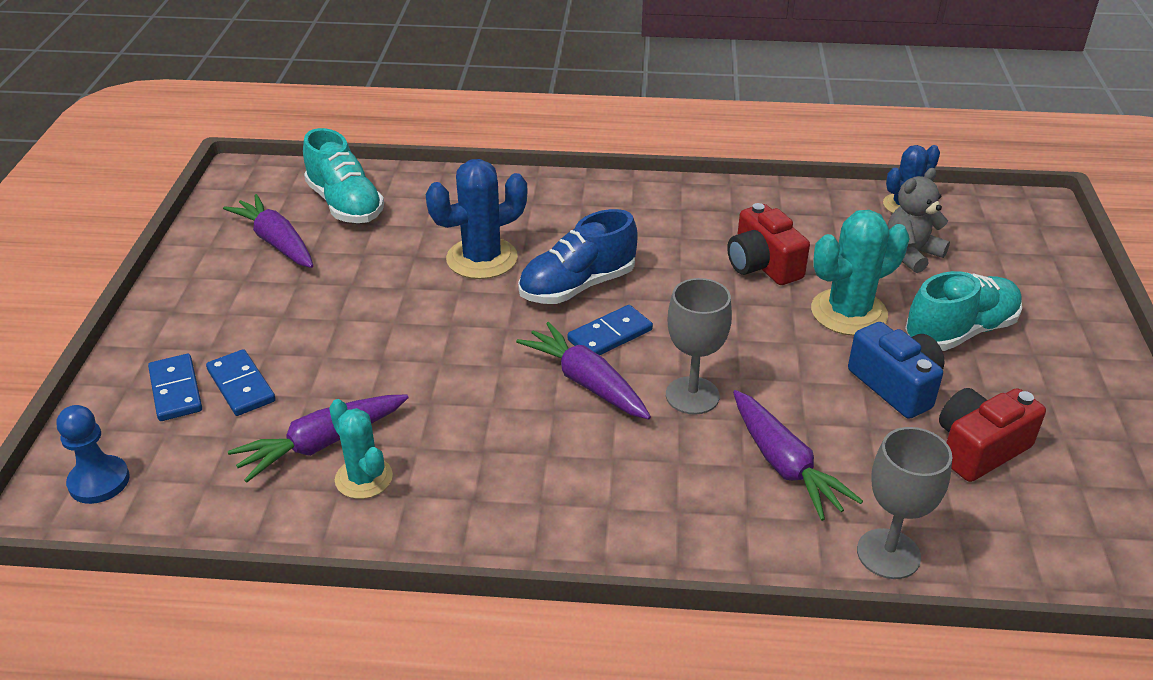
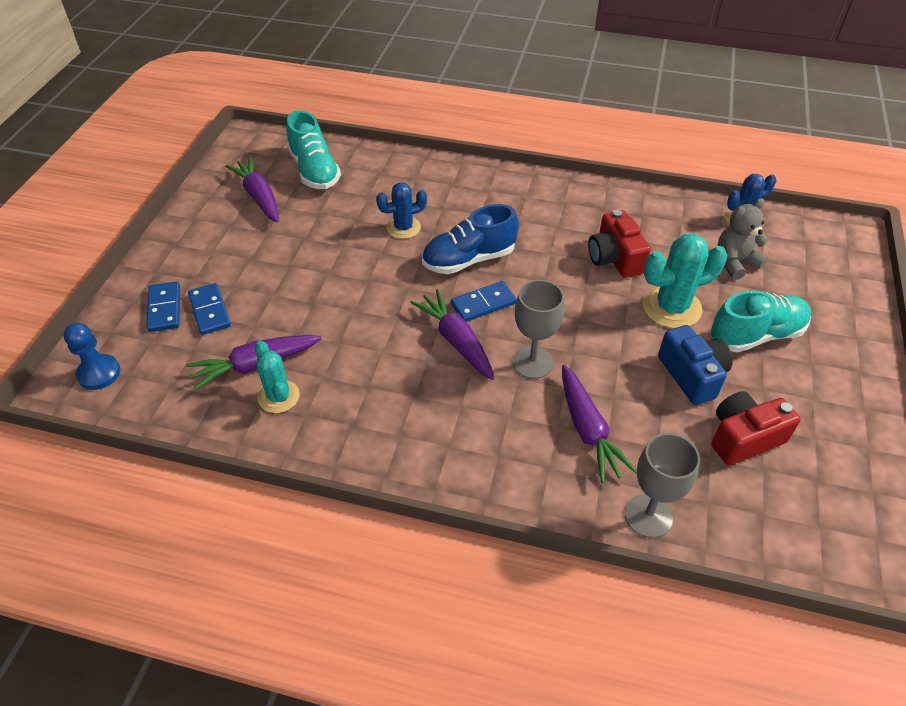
camera: 10 degrees right, 10 degrees up
blue cactus [426,159,527,279] -> blue cactus [376,182,427,239], size x0.64

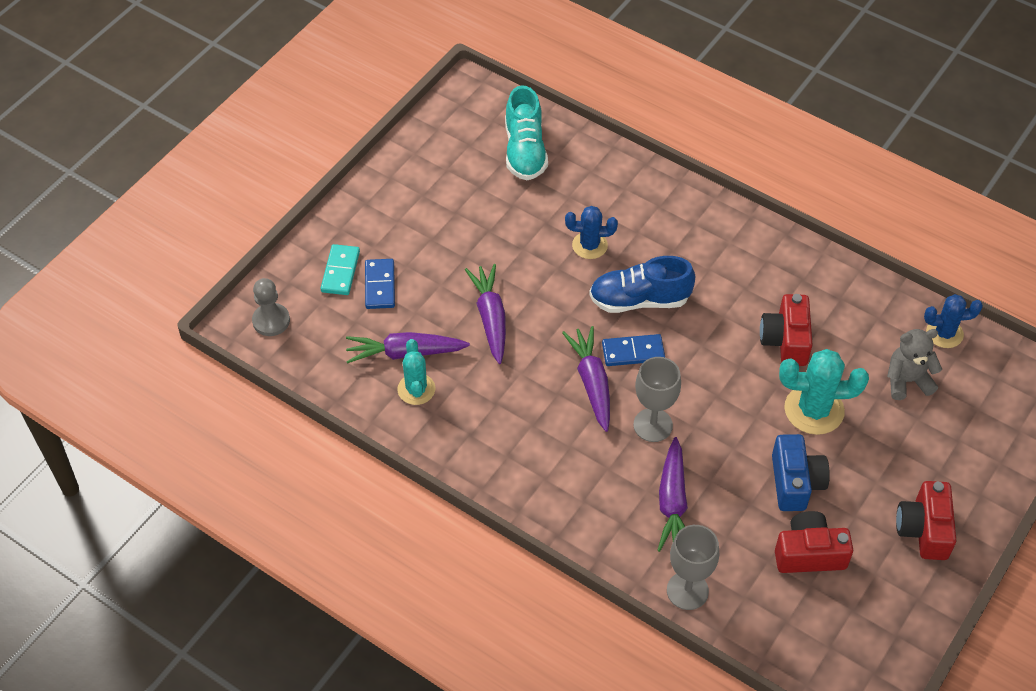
camera: 20 degrees right, 5 degrees up
blue pawn [63,323,120,390] -> grey pawn [252,278,290,336]
blue domino [146,281,180,332] -> turquoise domino [321,244,360,295]
purple carrot [225,157,278,222] -> purple carrot moved to [465,264,506,364]
turquoise shoe [711,291,811,352] -> none
none -> red camera [896,481,956,560]

